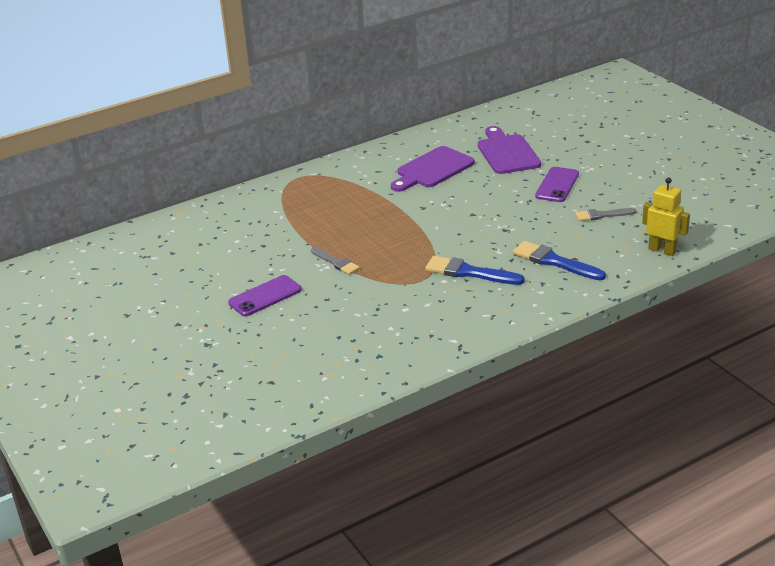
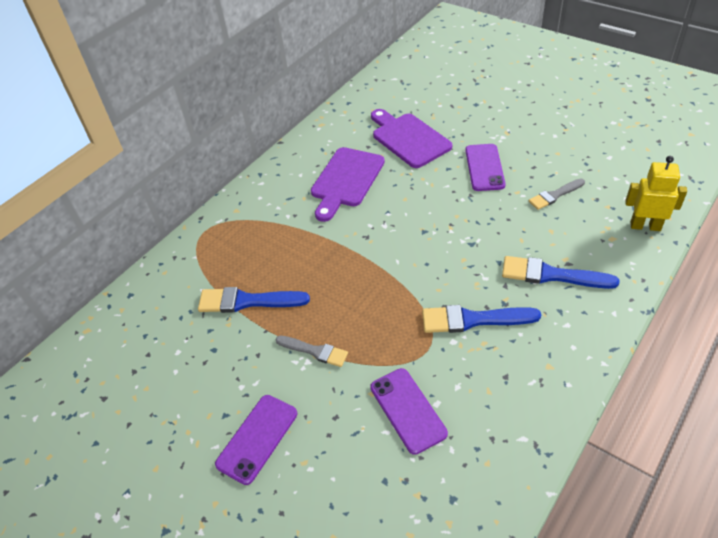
camera: 20 degrees left, 15 degrees up
none -> blue brush [198,287,310,313]
none -> purple phone [370,368,448,455]

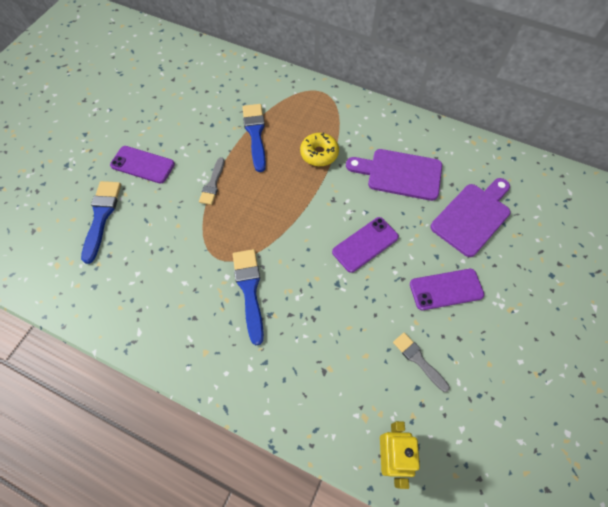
camera: 75 degrees right, 15 degrees up
purple phone [370,368,448,455] -> purple phone moved to [332,217,399,273]
blue brush [502,256,619,289] -> blue brush moved to [81,181,121,264]
none -> yellow donut [300,133,339,166]

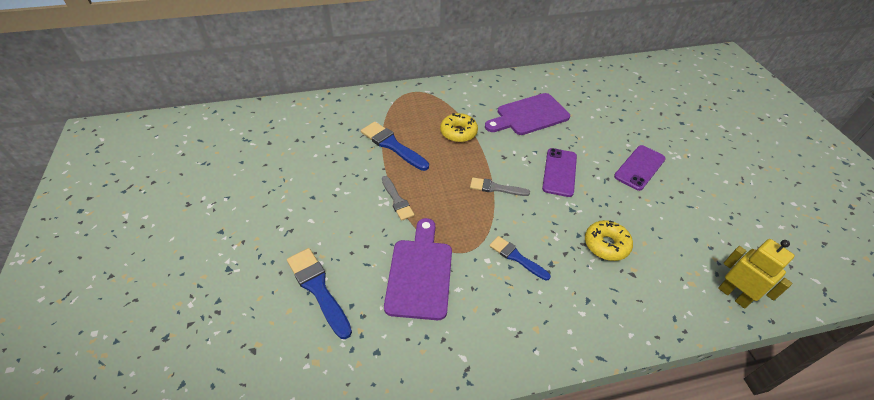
camera: 40 degrees left, 15 degrees down
purple phone [110,146,175,184] -> none
blue brush [233,249,264,345] -> blue brush [489,236,551,281], size x0.64
grey brush [393,333,450,392] -> grey brush moved to [470,177,530,196]
purple cutting board [431,178,510,257] -> purple cutting board moved to [384,218,452,320]
none -> yellow donut [585,220,633,261]

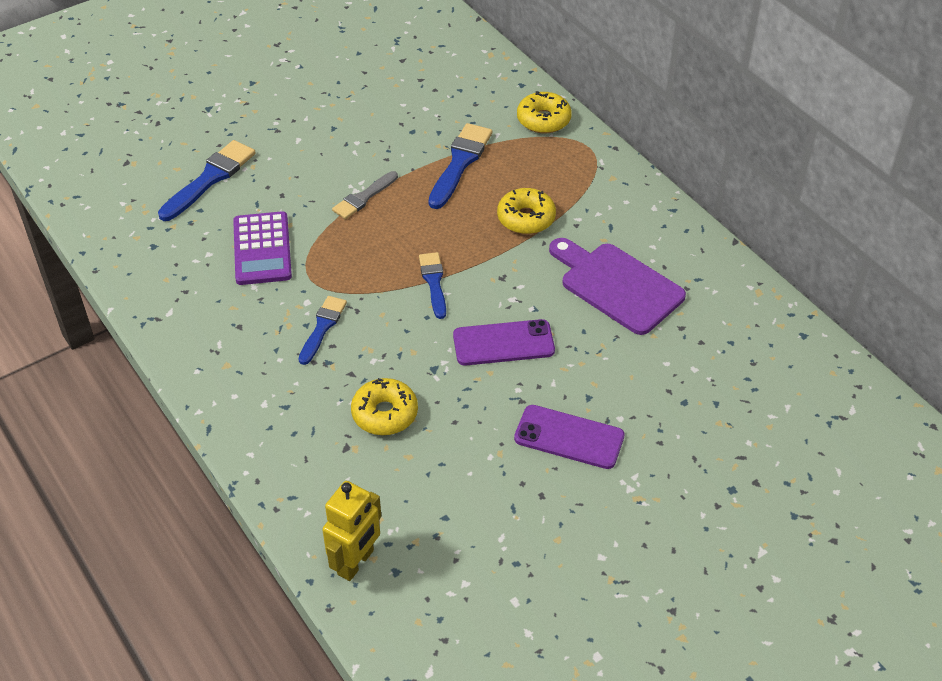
camera: 70 degrees right, 0 degrees up
purple cutting board [384,218,452,320] -> purple calculator [233,211,292,285]
grey brush [470,177,530,196] -> blue brush [419,252,446,319]
none -> yellow donut [517,91,572,134]

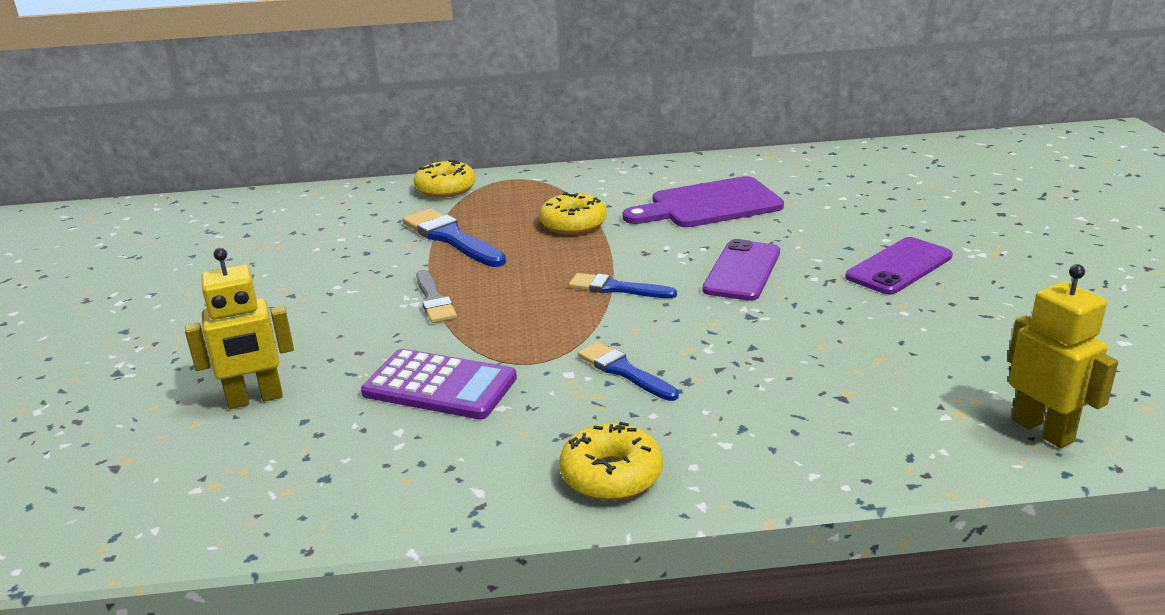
camera: 60 degrees left, 20 degrees down
blue brush [158,140,256,221] -> yellow robot [185,248,294,409]
yellow donut [351,378,418,435] -> yellow donut moved to [559,422,663,501]

